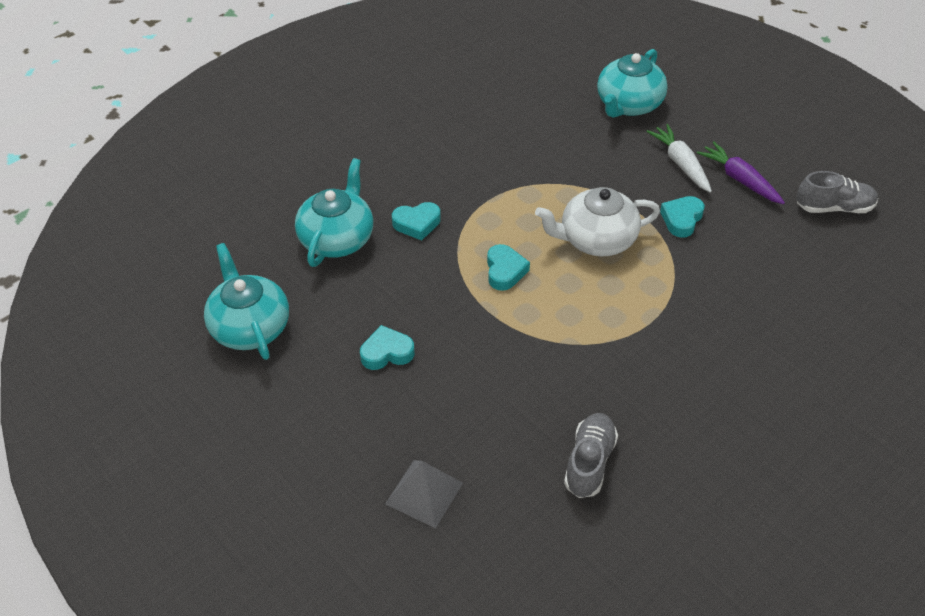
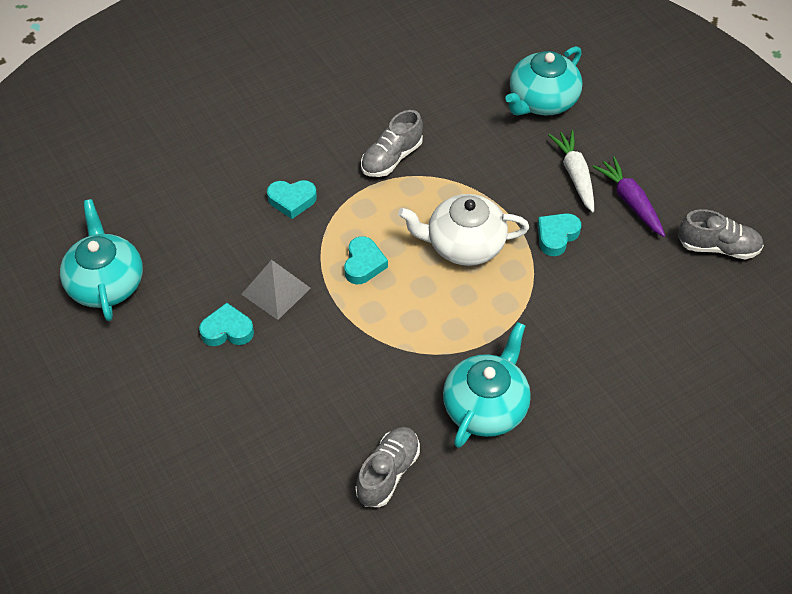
camera: 10 degrees right, 5 degrees up
turquoise teapot [295,158,374,267] -> turquoise teapot moved to [443,322,531,448]
grey pyramid [385,460,463,528] -> grey pyramid moved to [241,260,311,320]
none -> grey shoe [361,110,423,177]

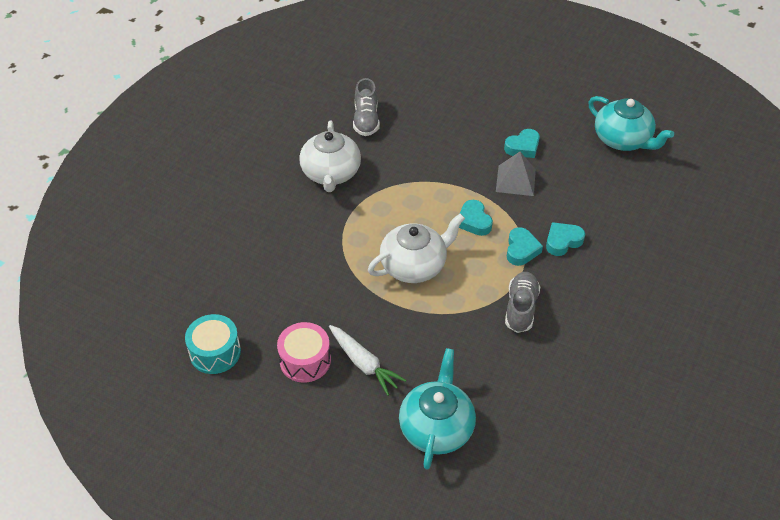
camera: 150 degrees right, 5 degrees down
turquoise teapot [443,322,531,448] -> white teapot [299,121,361,192]
turquoise heart [537,213,581,256] -> turquoise heart moved to [507,227,543,266]
purple carrot [592,157,665,237] -> pink drum [277,322,331,383]
grey shoe [678,209,764,259] -> turquoise drum [185,314,241,374]

